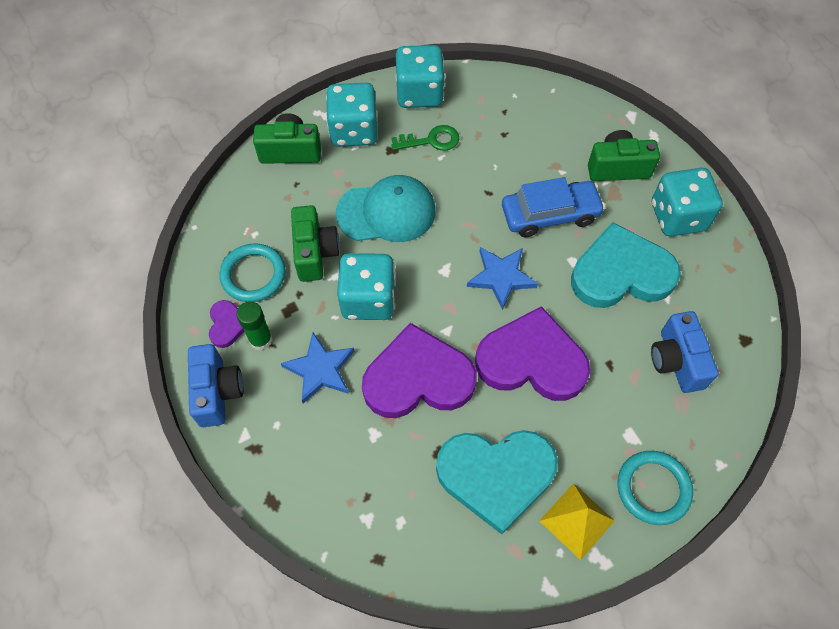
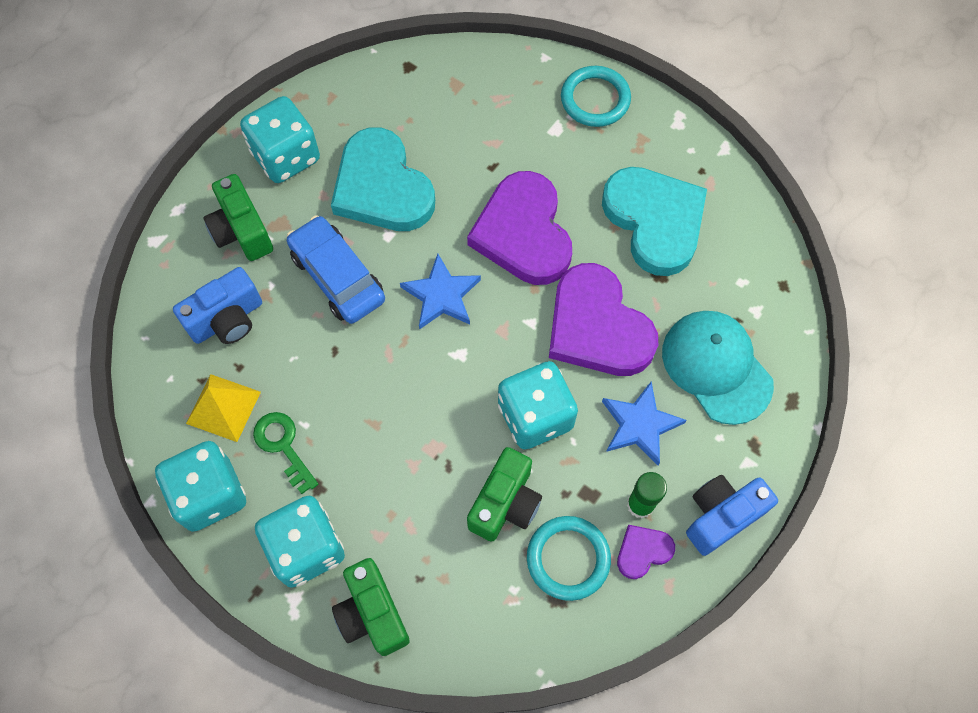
camera: 115 degrees left, 5 degrees up
green camera [291,205,340,282] -> green camera turned 150 degrees clockwise [467,447,542,542]
turquoise cap [336,175,436,242] -> turquoise cap moved to [662,311,774,425]
yellow pyramid [539,483,615,560] -> yellow pyramid moved to [186,374,261,442]
blue camera [651,311,719,393] -> blue camera moved to [173,267,262,344]

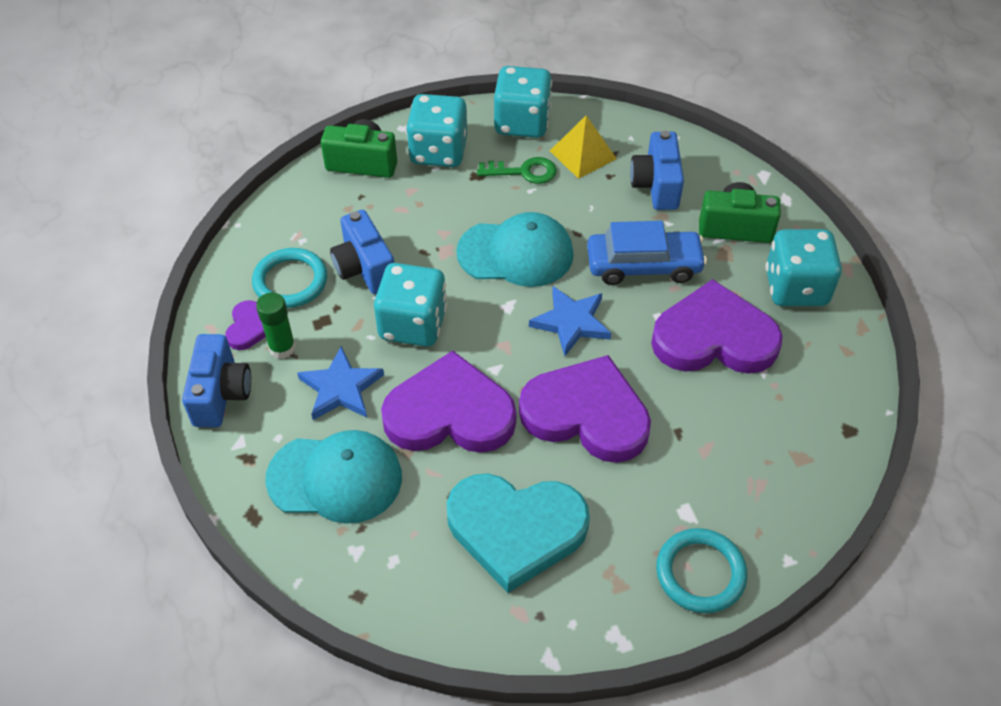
camera: 125 degrees right, 15 degrees down
turquoise heart [331,127,435,231] -> purple heart [651,279,783,374]
green camera [467,447,542,542] -> blue camera [330,210,394,294]
none -> turquoise cap [456,212,574,287]

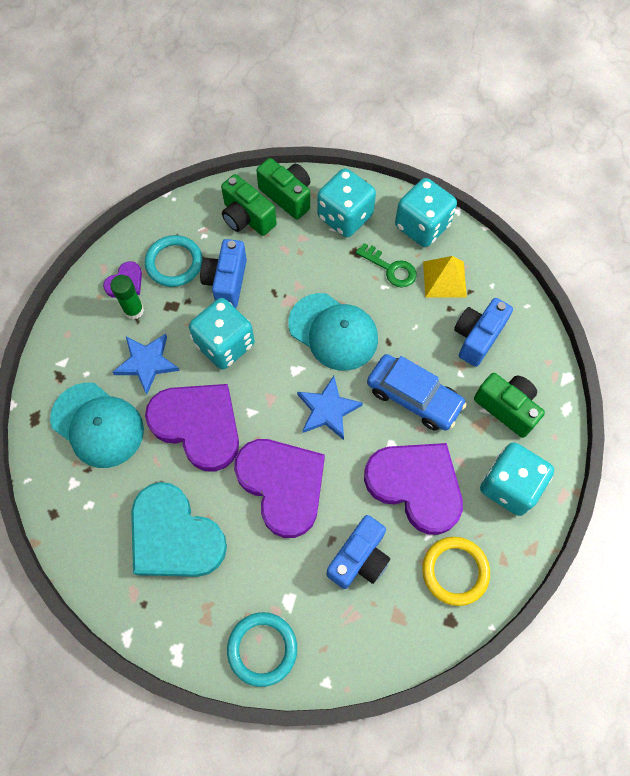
camera: 35 degrees right, 15 degrees up
blue camera [182,334,251,427] -> blue camera moved to [327,515,390,589]
none -> green camera [221,174,277,236]
none -> yellow ring [422,537,490,606]

